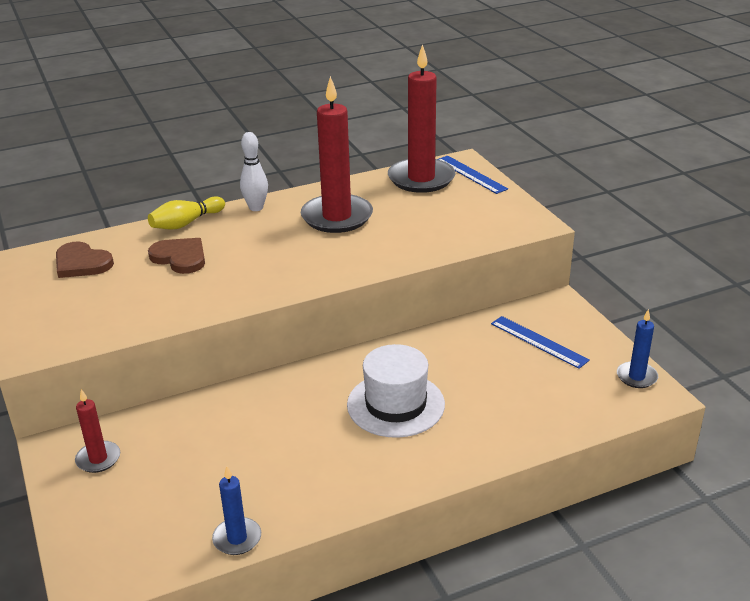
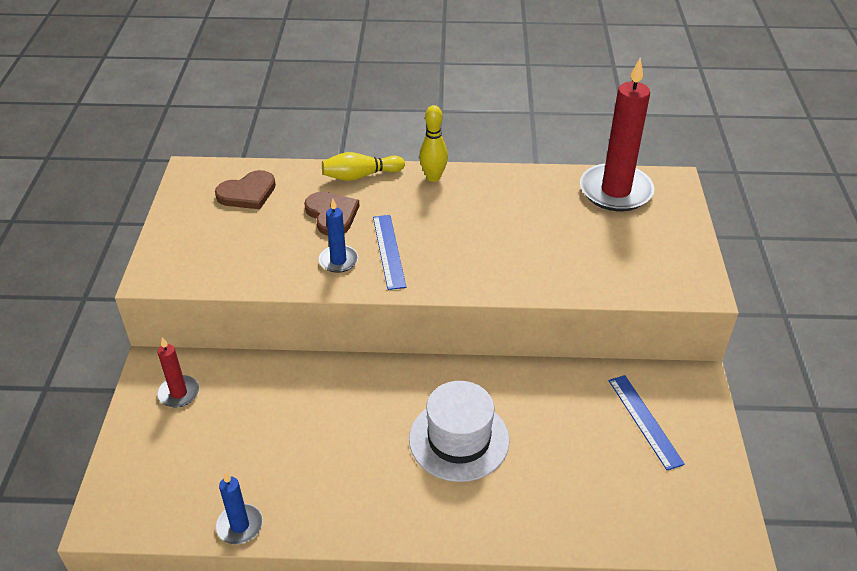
camera: 25 degrees right, 10 degrees up
brown heart [56,242,114,278] -> brown heart turned 90 degrees counterclockwise [215,170,276,209]
white bowling pin [240,132,268,211] -> yellow bowling pin [419,105,448,182]
red candle [301,76,373,233] -> none
blue ruler [438,156,508,194] -> blue ruler moved to [373,215,406,290]
blue candle [617,309,658,388] -> blue candle moved to [319,199,358,273]

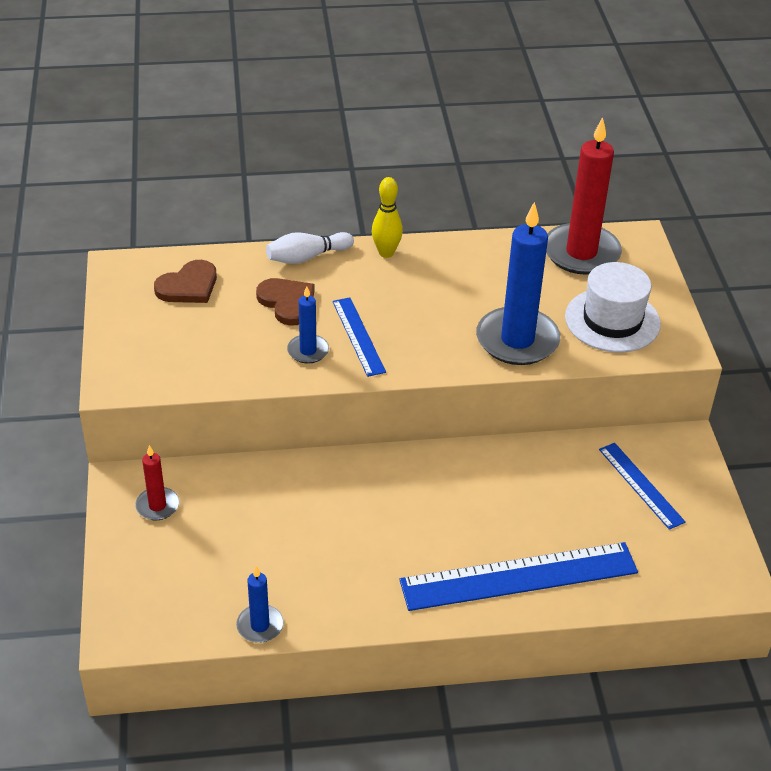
camera: 10 degrees left, 0 degrees up
yellow bowling pin [322,152,405,181] -> white bowling pin [266,232,354,264]
white hat [409,381,510,482] -> white hat moved to [565,262,661,352]
none -> blue ruler [400,542,638,611]
none -> blue candle [476,202,560,365]

